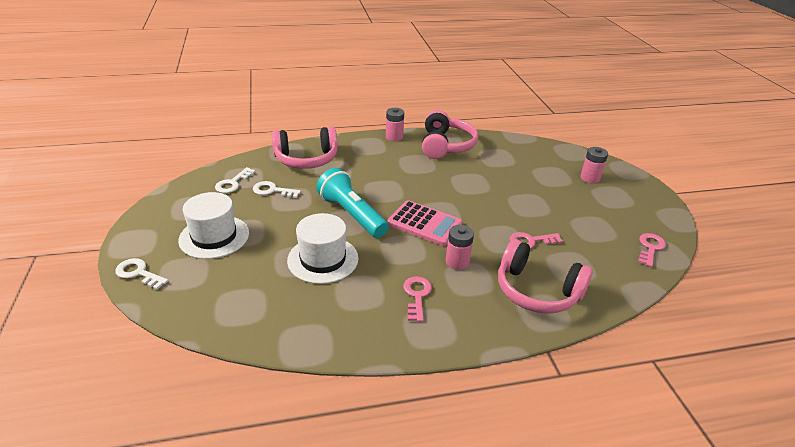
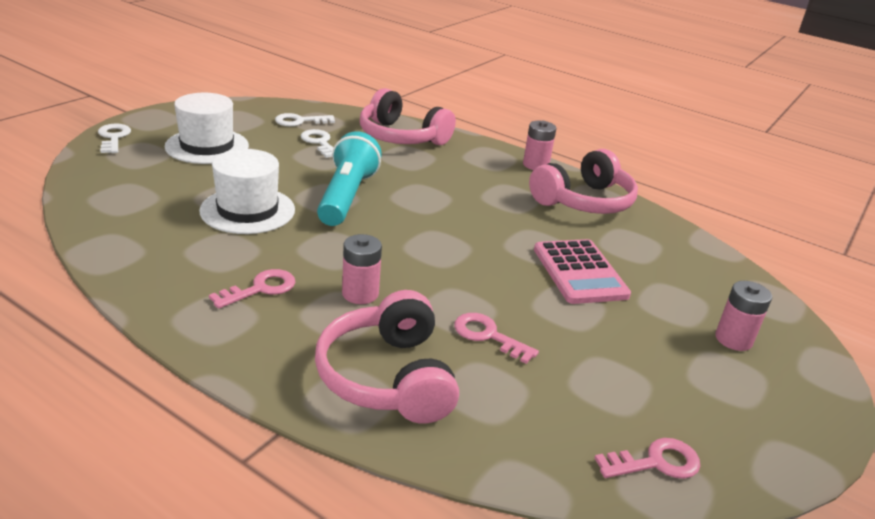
camera: 45 degrees right, 5 degrees down
pink calculator [387,200,463,246] -> pink calculator moved to [534,239,631,304]

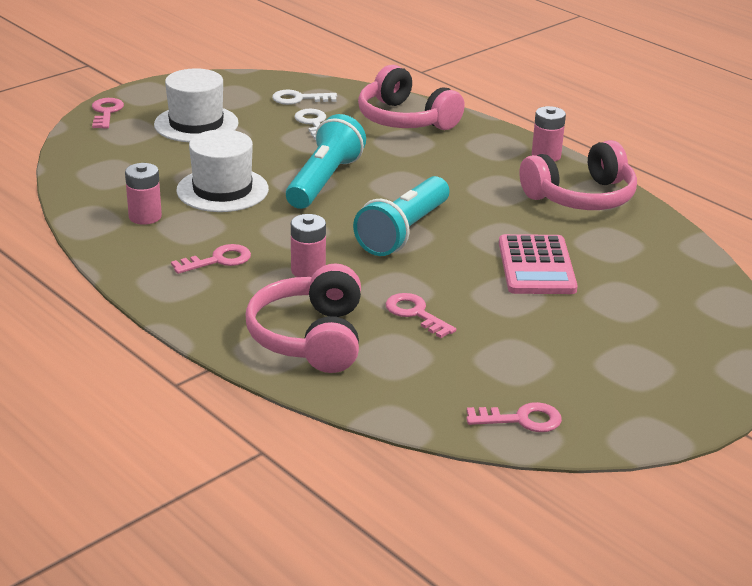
camera: 15 degrees right, 0 degrees up
white key [98,124,131,153] -> pink key [92,98,124,129]
pink battery [715,281,772,351] -> pink battery moved to [125,163,162,225]
none -> turquoise flashlight [353,176,449,256]

